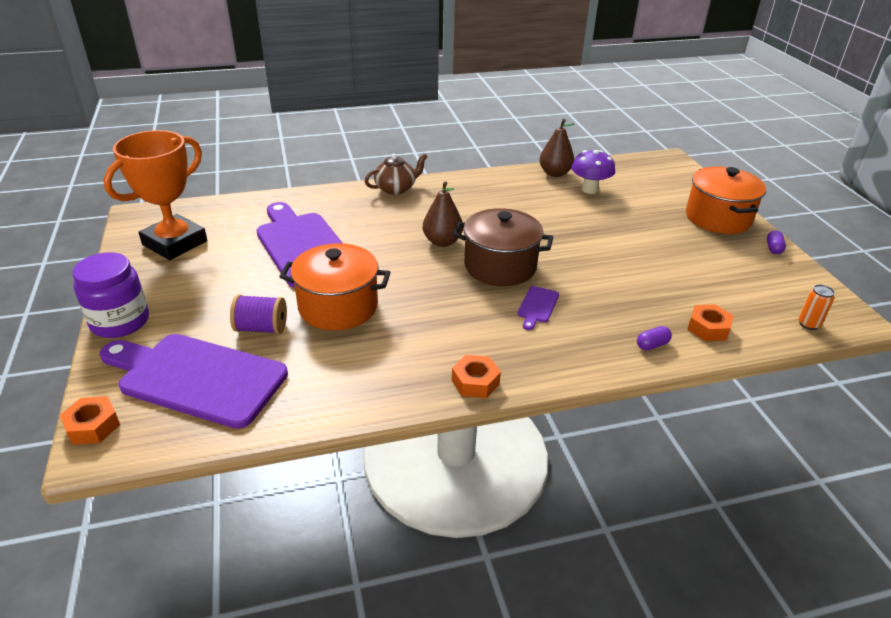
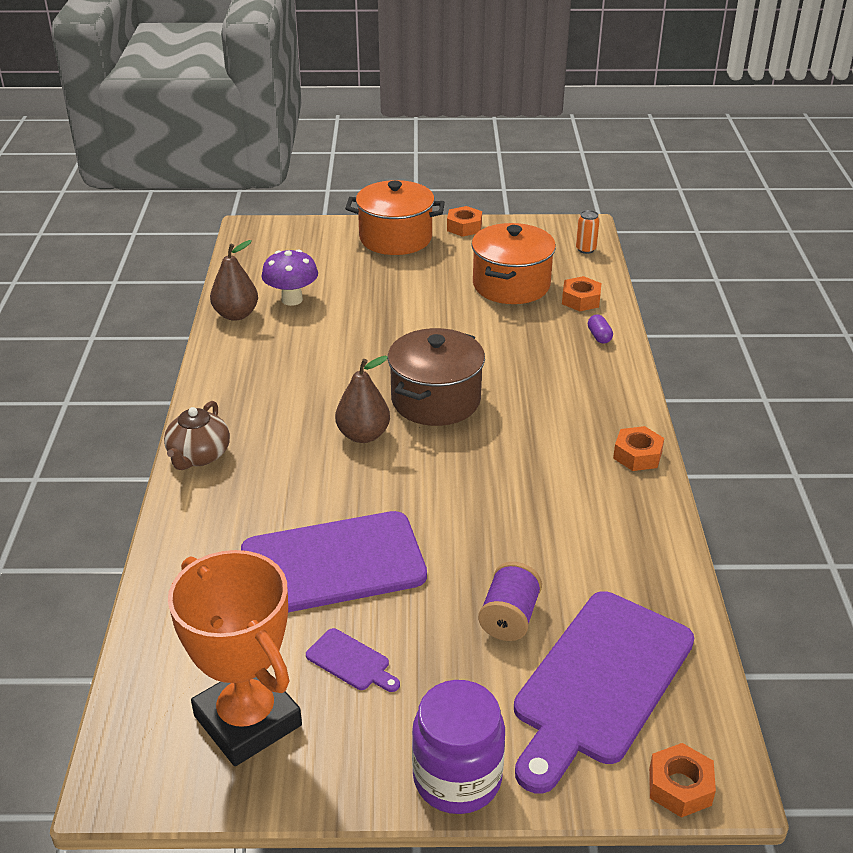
camera: 75 degrees left, 0 degrees up
orange pot [279,243,391,330] -> orange pot moved to [471,223,556,304]
brown teapot [365,153,428,195] -> brown teapot turned 150 degrees counterclockwise [164,401,230,470]
purple cutting board [518,286,559,330] -> purple cutting board moved to [306,628,400,692]
purple capsule [767,230,786,254] -> orange nut [447,206,482,237]

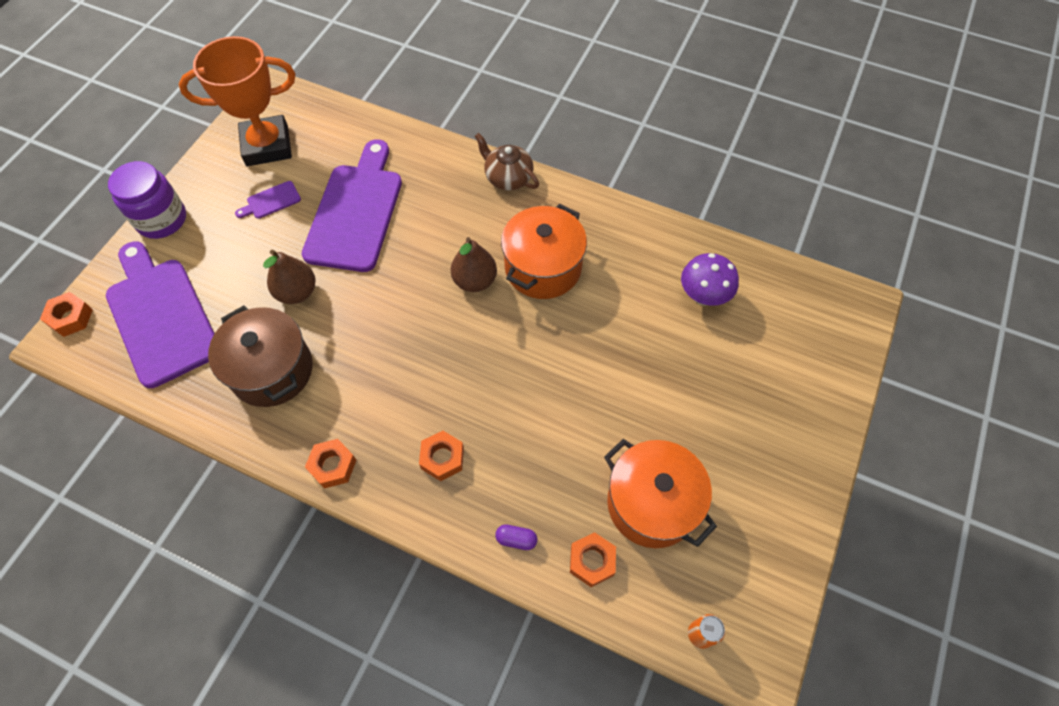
camera: 115 degrees right, 25 degrees up
brown pear [210,240,258,321] -> brown pear moved to [263,250,316,304]
orange pot [345,180,445,255] -> orange pot moved to [501,204,587,299]
brown pot [388,328,485,426] -> brown pot moved to [208,305,313,407]
orange nut [447,206,482,237] -> orange nut moved to [419,431,464,481]
purple spool [478,562,542,641] -> none

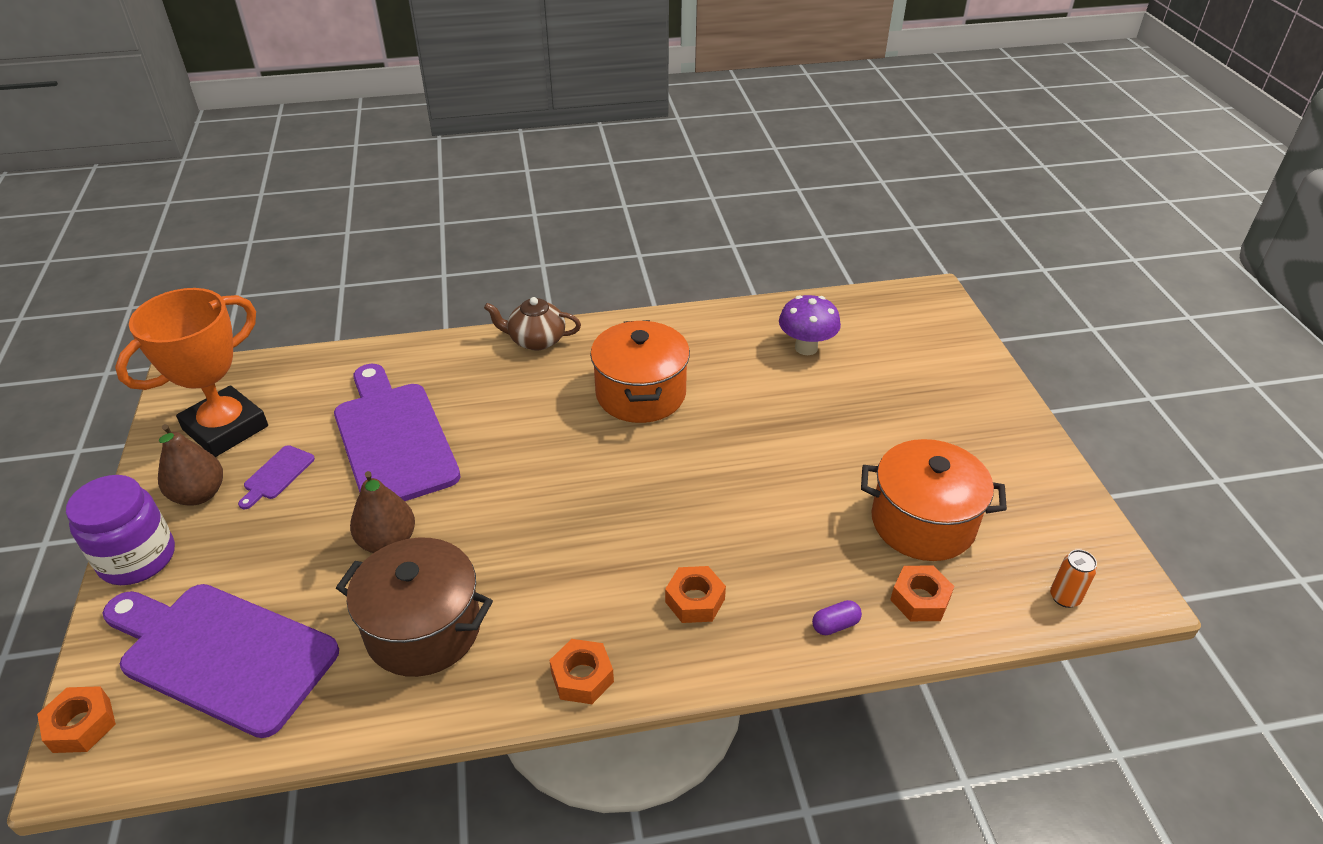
camera: 35 degrees left, 20 degrees down
brown pear [451,237,497,292] -> brown pear moved to [158,424,223,506]

